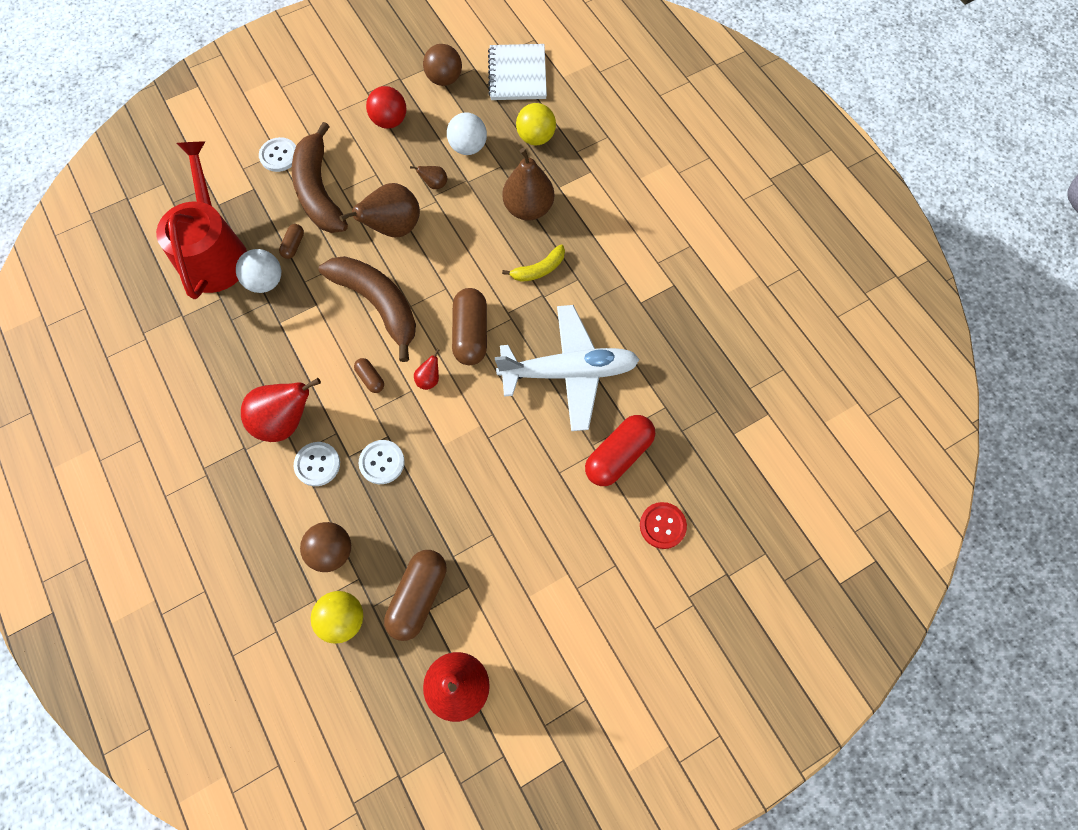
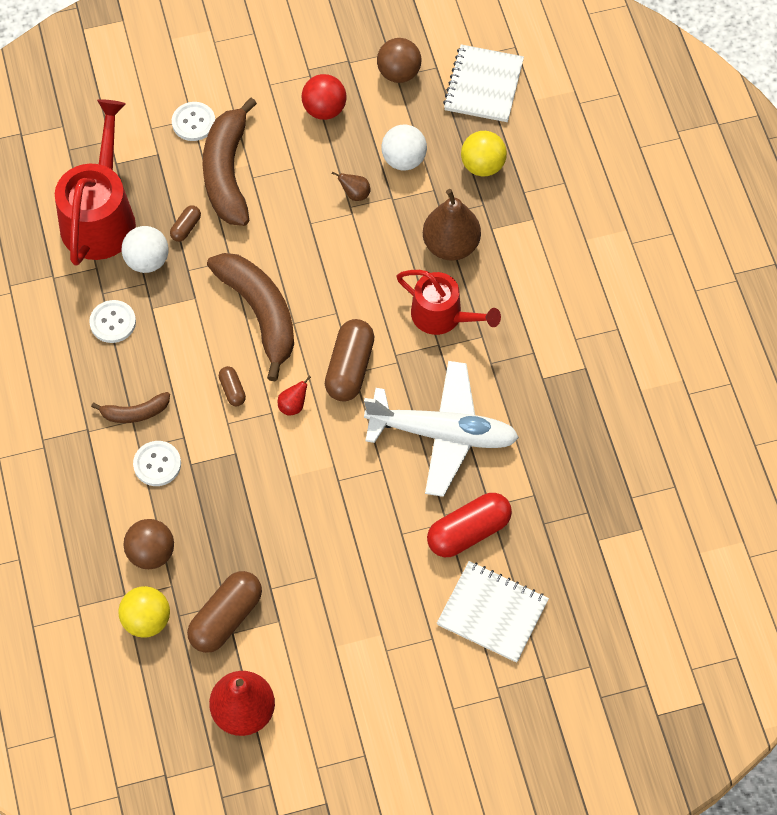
camera: 15 degrees right, 5 degrees down
red pear [241,378,321,442] -> brown banana [91,392,170,423]
brown pear [339,183,420,237] -> none
white button [358,440,405,484] -> white button moved to [89,300,136,343]
yellow banana [502,244,565,282] -> red watering can [397,270,501,335]
red button [640,502,687,549] -> white notebook [437,561,549,663]

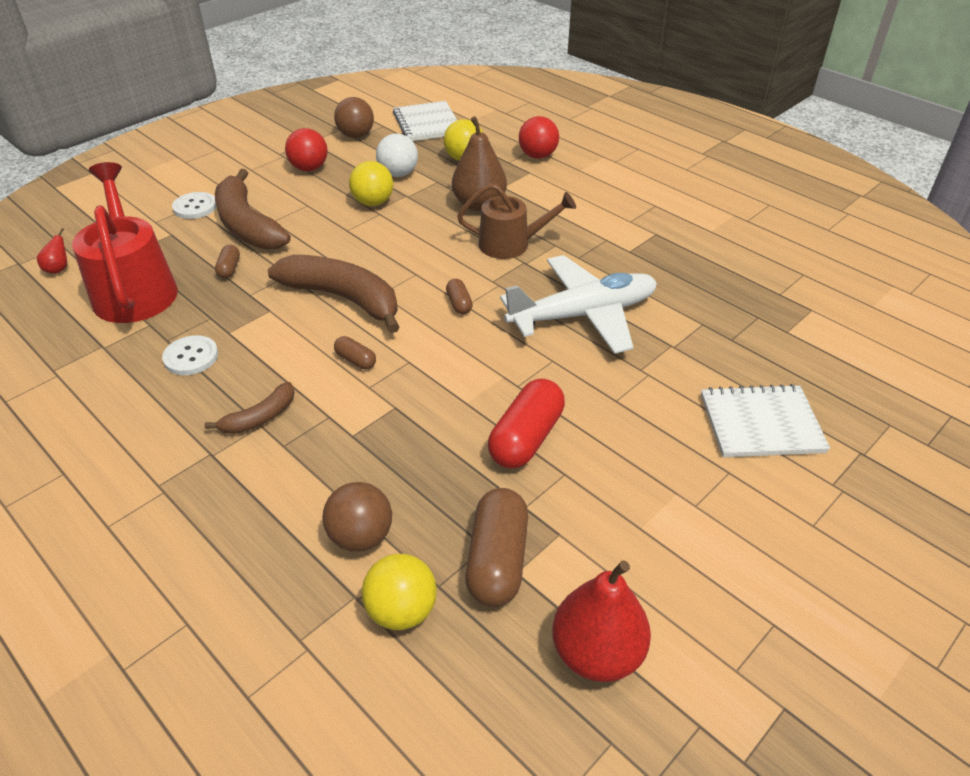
camera: 30 degrees left, 20 degrees down
white ball [122,226,169,273] -> none
white button [133,441,181,486] -> none
red pear [278,375,311,416] -> red pear moved to [37,228,67,274]
brown capsule [325,319,375,401] -> brown capsule [446,279,473,314], size x0.49
brown pear [332,171,370,201] -> yellow ball [349,161,393,206]
red watering can [397,270,501,335] -> brown watering can [457,183,576,259]
red capsule [427,493,512,557] -> red capsule moved to [488,379,565,468]
none -> red ball [519,116,559,159]

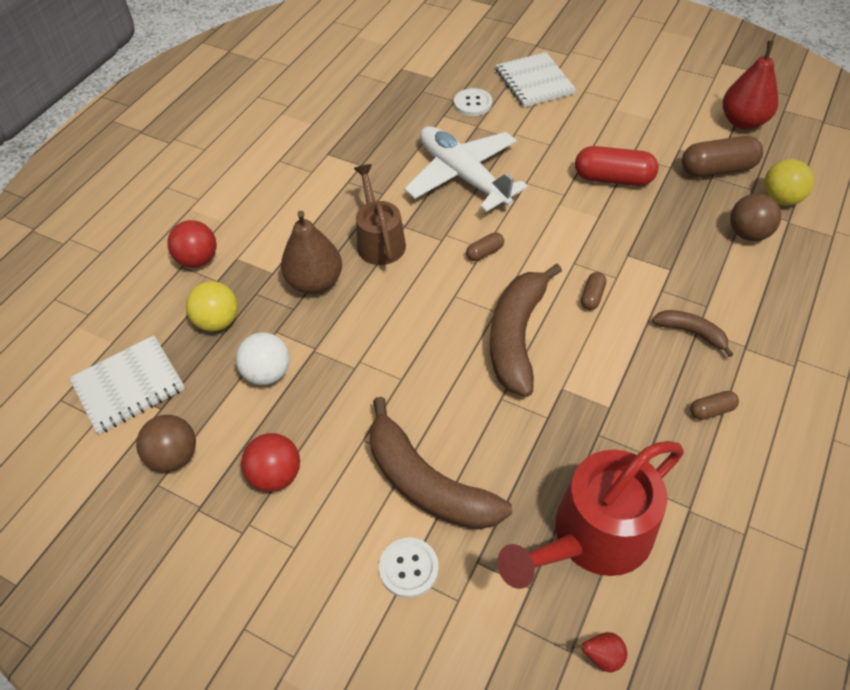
camera: 105 degrees left, 10 degrees up
white button [162,335,218,375] -> white button moved to [454,88,492,116]
brown banana [215,169,291,250] -> brown banana turned 90 degrees clockwise [370,397,512,530]
brown capsule [215,245,240,279] -> brown capsule moved to [690,391,739,420]
yellow ball [349,161,393,206] -> none

